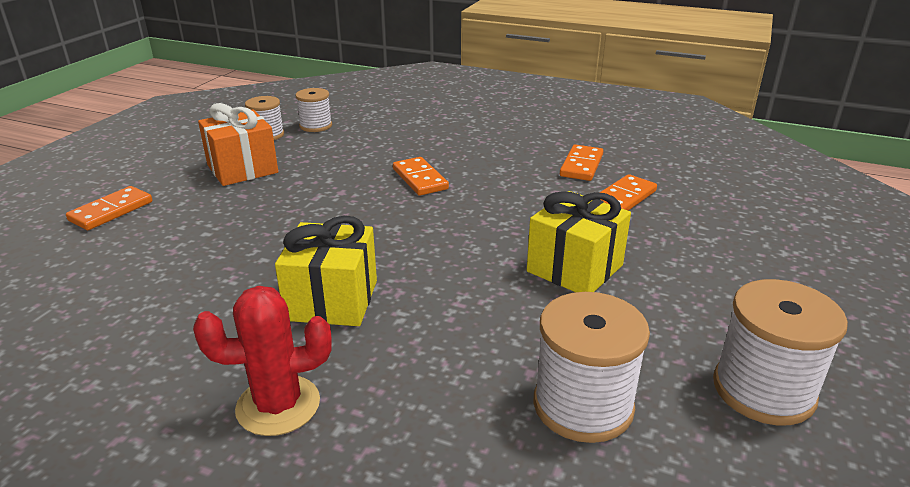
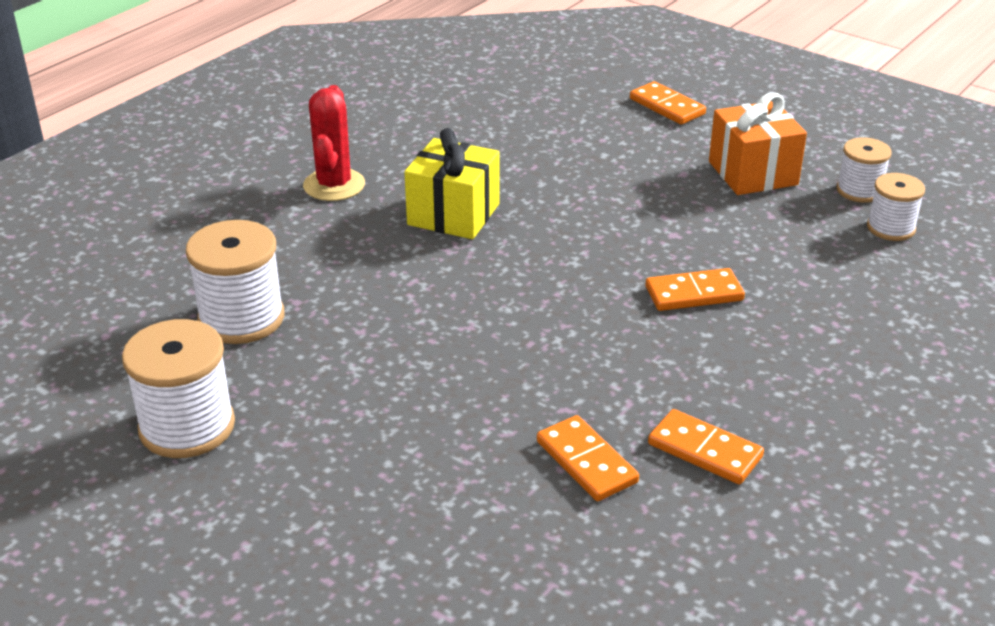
camera: 105 degrees right, 5 degrees up
yellow gift [527,191,631,292] -> none

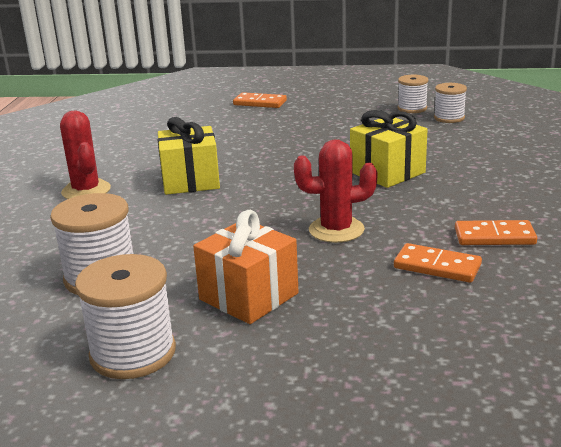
camera: 30 degrees left, 10 degrees down
orange domino [646,268,745,311] -> yellow gift [350,110,428,188]
orange gift [709,93,807,195] -> orange gift moved to [193,210,298,324]
none -> red cactus [294,139,377,243]

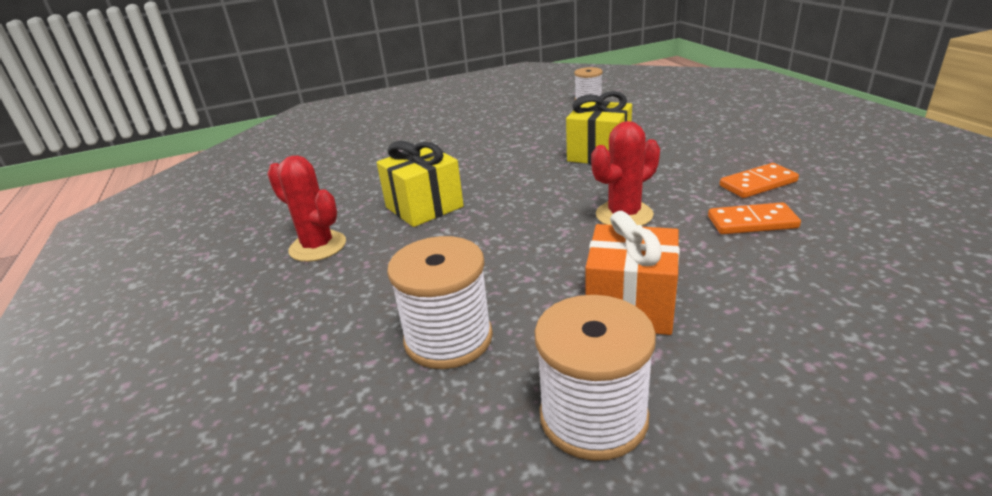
camera: 25 degrees left, 5 degrees up
orange domino [233,92,287,108] -> none
white spool [398,75,428,113] -> none

